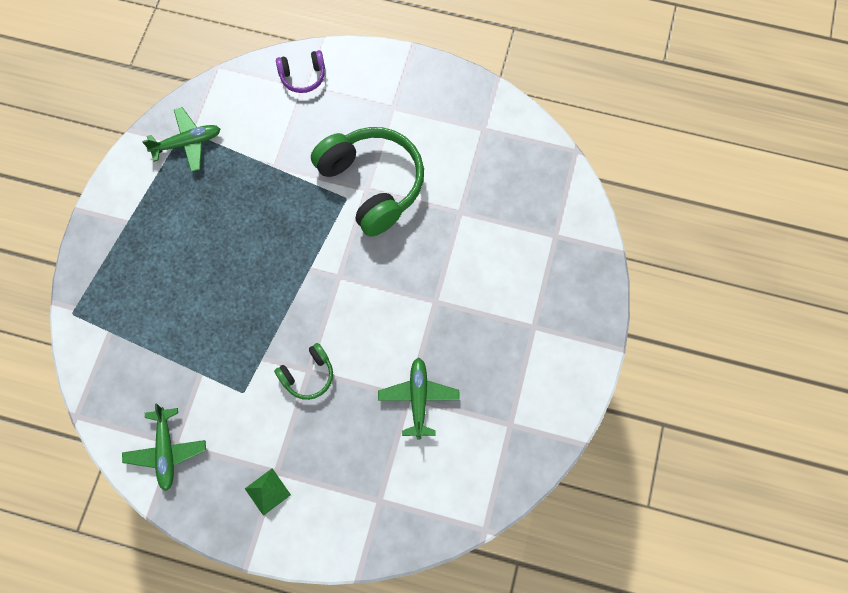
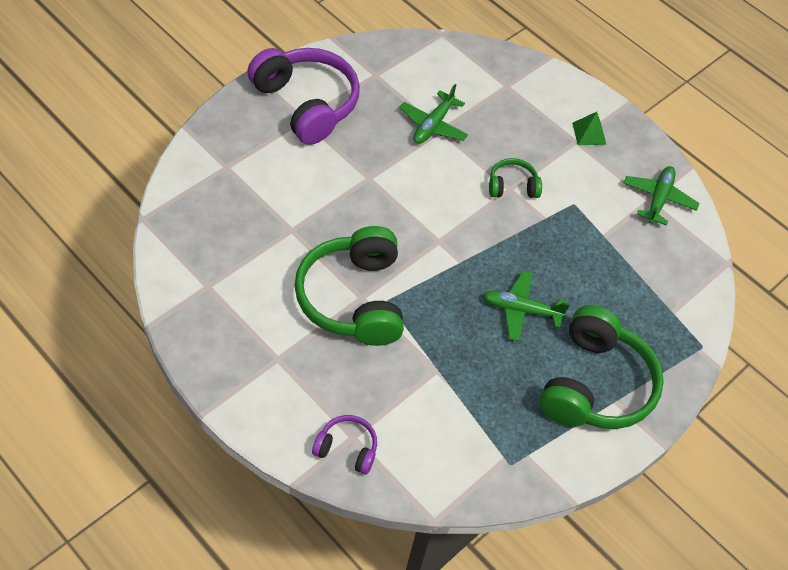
camera: 155 degrees left, 15 degrees down
green plane [142,107,220,172] -> green plane moved to [483,271,570,341]
none -> purple headphones [247,48,360,145]
none -> green headphones [539,305,664,429]

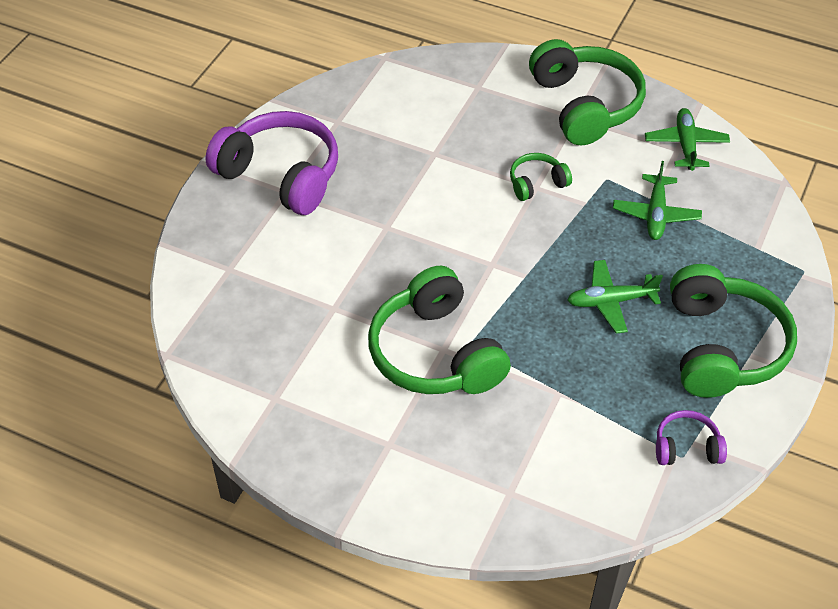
camera: 15 degrees left, 5 degrees down
purple headphones [312,415,377,474] -> purple headphones moved to [656,410,727,465]
green plane [399,84,468,144] -> green plane moved to [613,161,702,240]
green pyramid [572,112,607,145] -> green headphones [529,39,646,145]

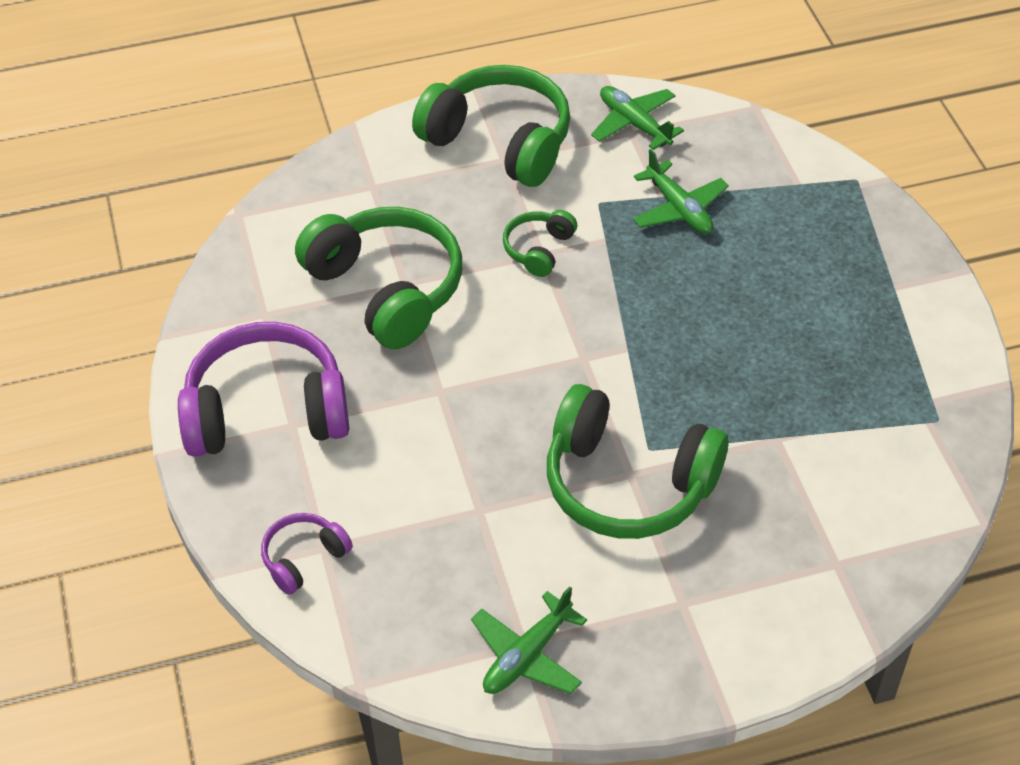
camera: 40 degrees left, 0 degrees up
green plane [567,260,663,333] -> green plane moved to [471,586,587,694]
purple headphones [656,410,727,465] -> purple headphones moved to [261,513,353,595]
green headphones [670,264,797,398] -> green headphones moved to [295,207,462,349]

